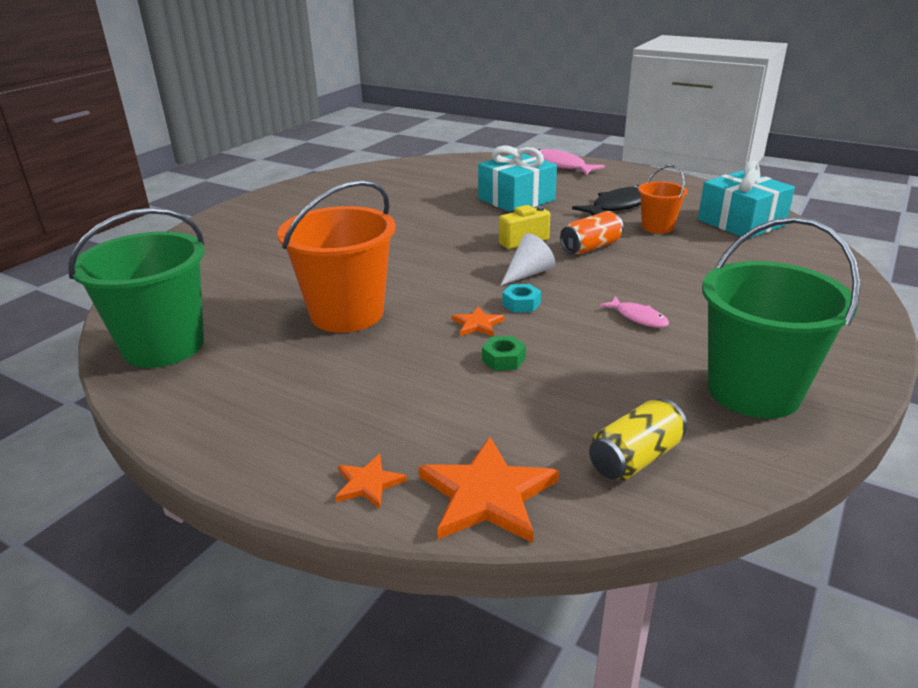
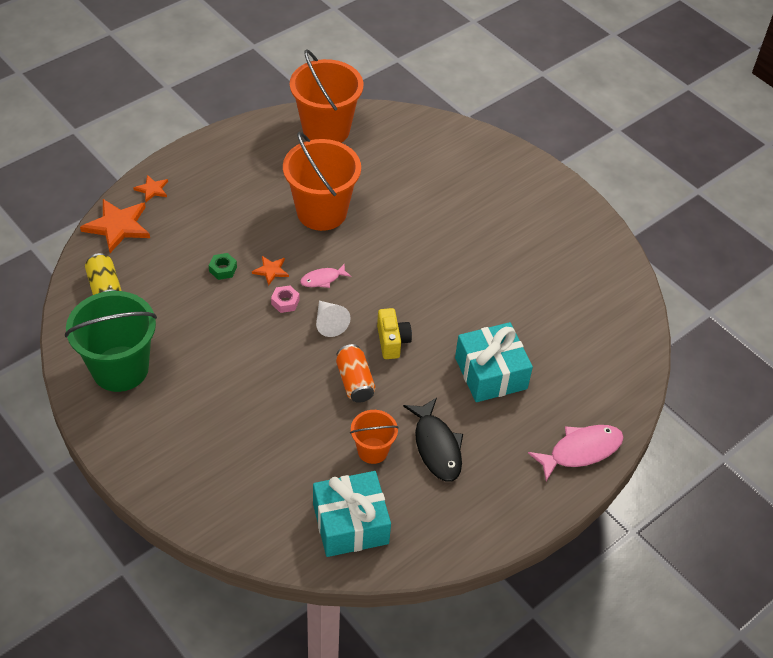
camera: 105 degrees right, 20 degrees up
green bucket [68,208,205,368] -> orange bucket [290,50,363,143]
turquoise nut [502,284,541,313] -> pink nut [271,285,300,313]
pink fish [600,296,669,328] -> pink fish moved to [300,263,351,288]

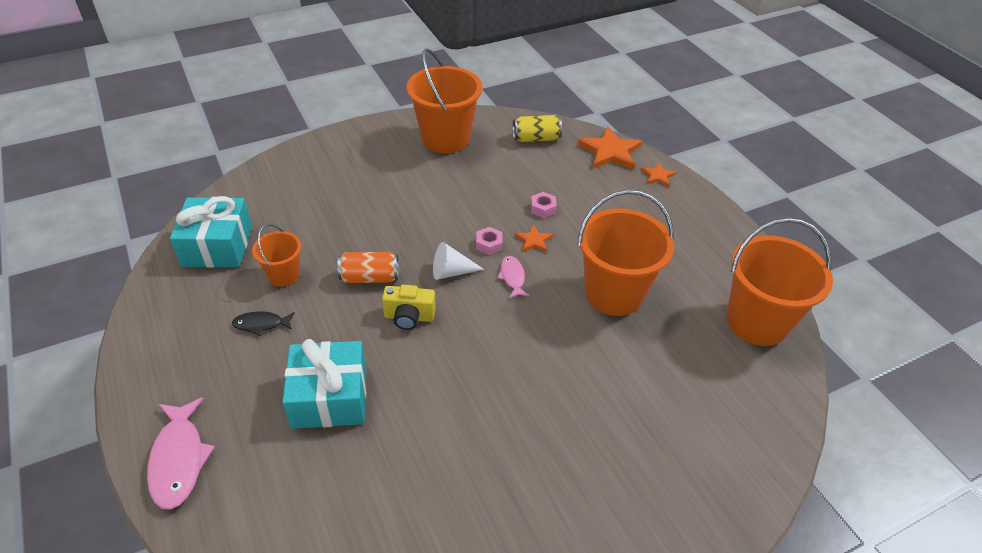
camera: 105 degrees right, 5 degrees down
green bucket [65,291,157,392] -> orange bucket [406,48,482,153]
green nut [209,253,237,280] -> pink nut [531,192,557,218]
black fish [403,397,463,482] -> black fish [232,311,295,336], size x0.57

